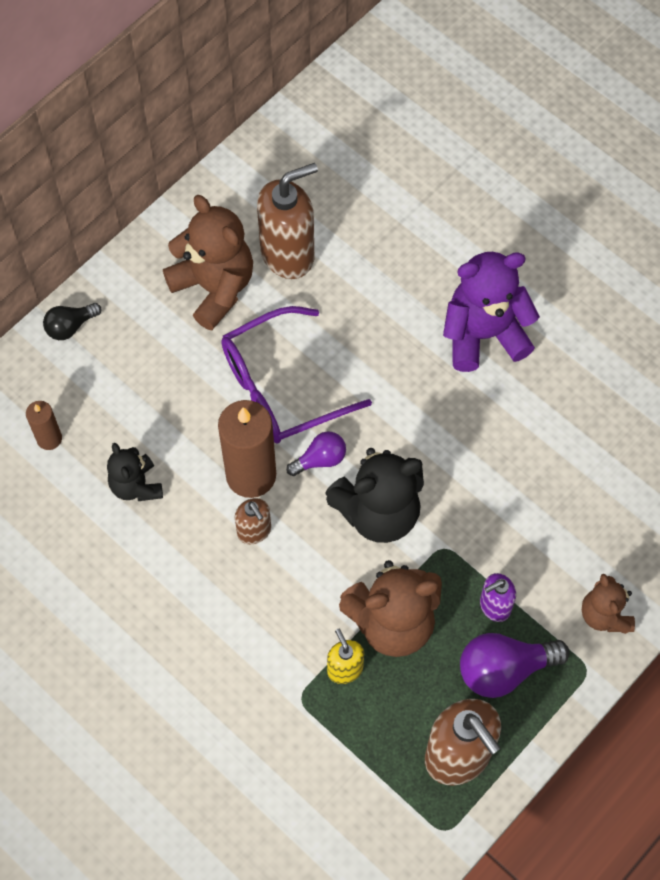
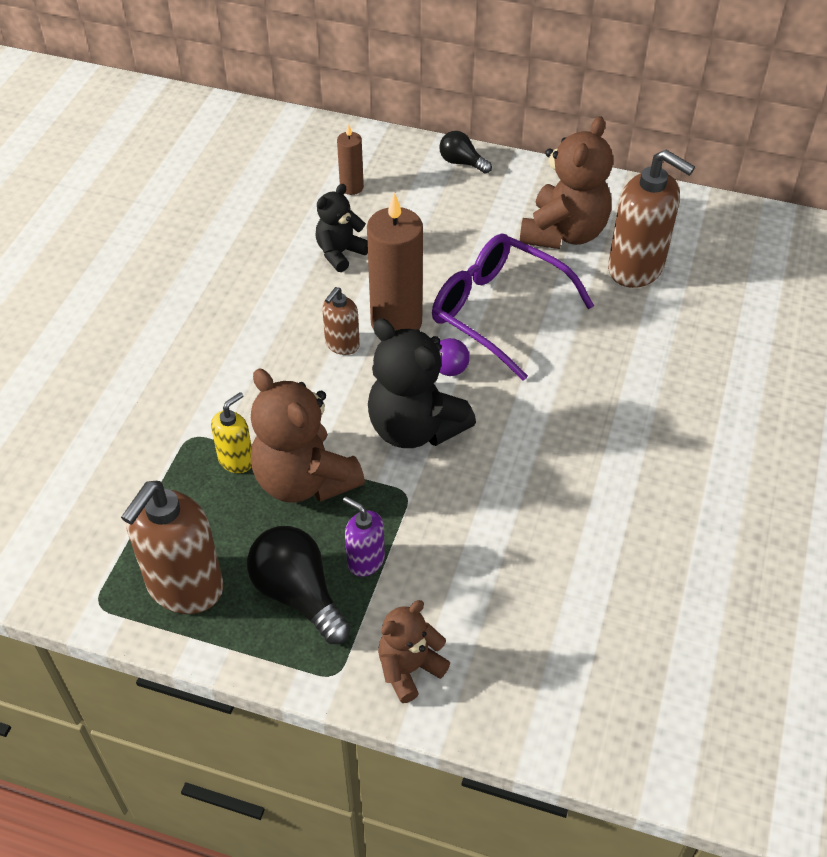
camera: 65 degrees right, 15 degrees down
purple teddy bear [443,252,540,372] -> none
purple light bulb [460,633,570,698] -> black light bulb [247,526,351,644]

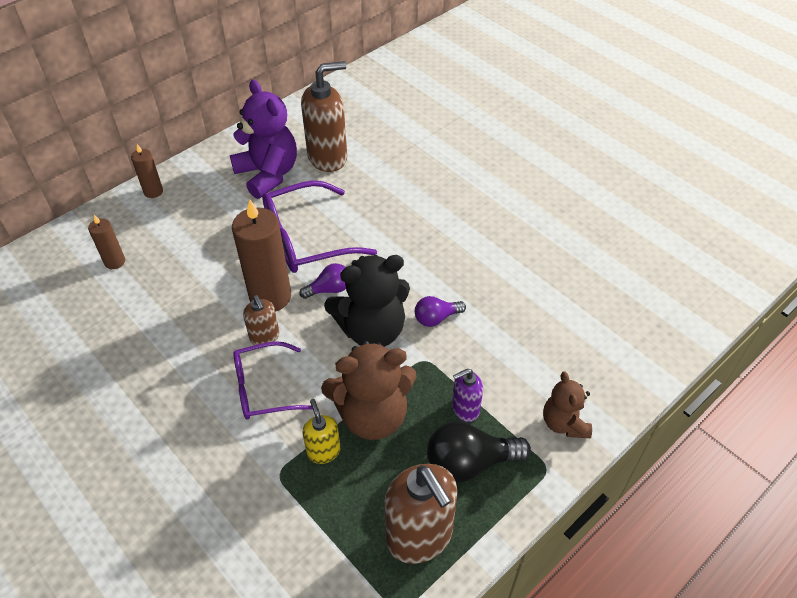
camera: 60 degrees left, 0 degrees up
black teddy bear [315,184,368,272] -> none
black light bulb [439,131,492,174] -> brown candle [131,144,163,198]
brown teddy bear [520,116,613,249] -> purple teddy bear [230,80,297,199]
none -> purple glasses [234,341,313,419]
none -> purple light bulb [415,296,466,327]

